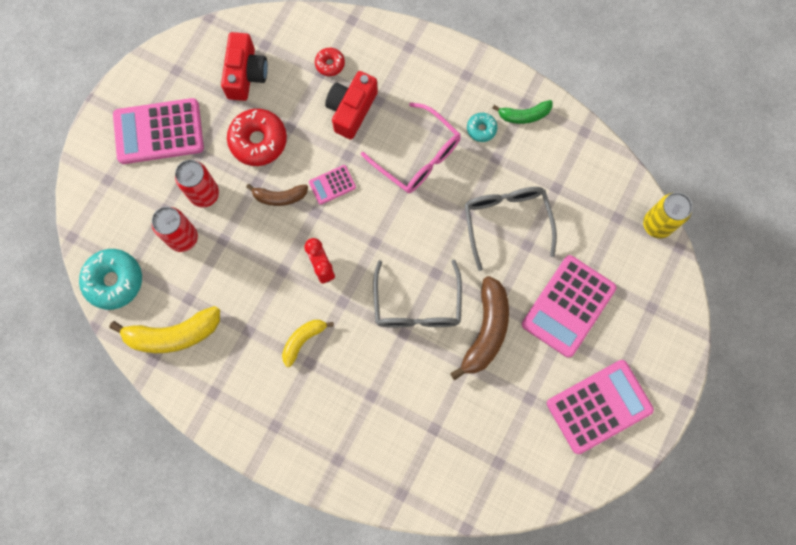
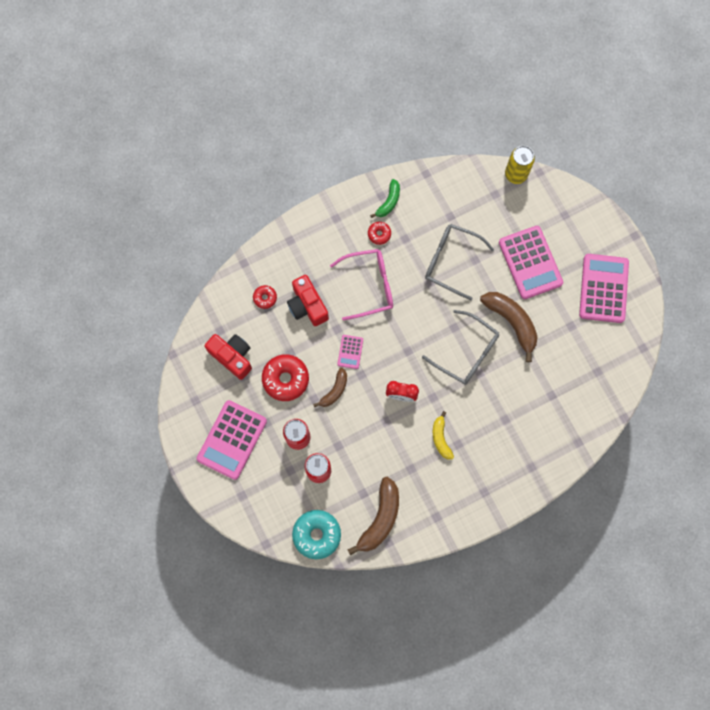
camera: 55 degrees left, 0 degrees up
yellow banana [109,306,220,353] -> brown banana [347,477,399,555]
turquoise donut [467,113,497,142] -> red donut [368,222,391,245]

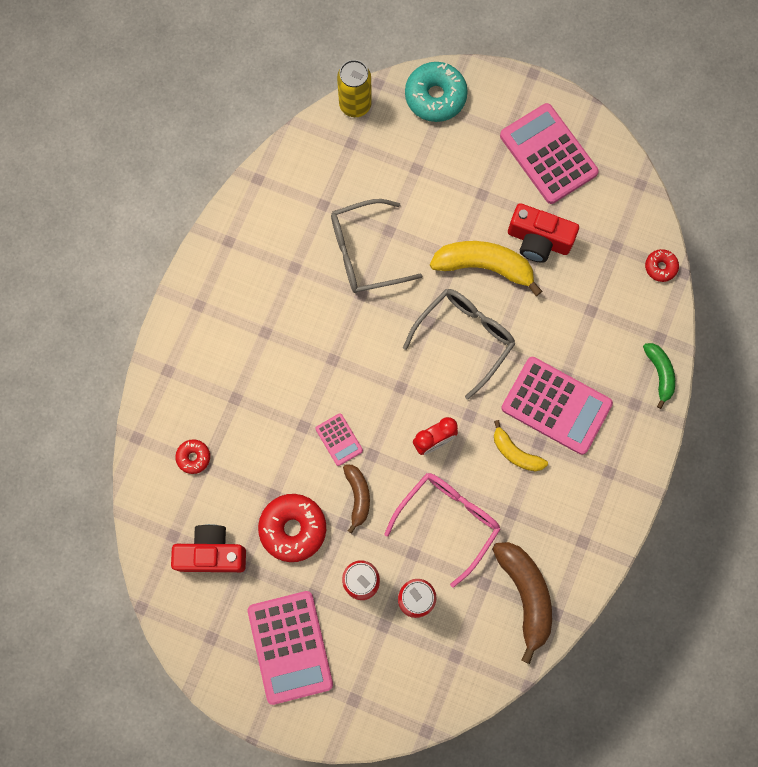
camera: 40 degrees left, 0 degrees up
red camera [287,275,329,326] -> red camera moved to [508,203,579,263]
turquoise donut [292,510,341,559] -> turquoise donut moved to [405,62,468,122]
pink glasses [330,249,393,321] -> pink glasses moved to [384,473,501,588]
red donut [368,222,391,245] -> red donut moved to [645,249,679,282]
green banana [370,179,400,218] -> green banana moved to [643,343,675,409]
grey glasses [422,310,499,385] -> grey glasses turned 45 degrees counterclockwise [403,289,515,400]
brown banana [480,292,538,362] -> yellow banana [430,241,542,296]
pink calculator [499,226,563,299] -> pink calculator moved to [501,357,613,455]

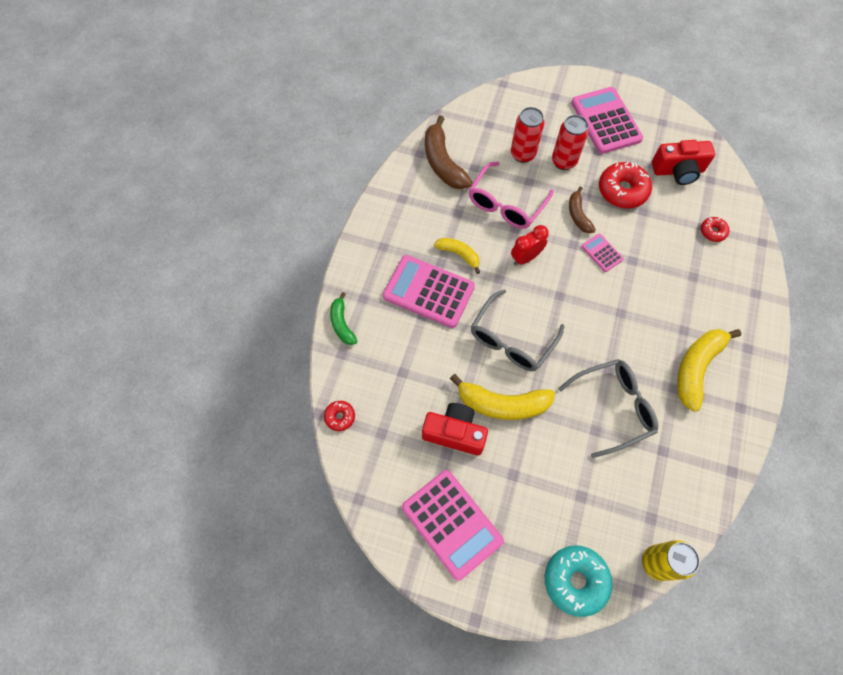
camera: 175 degrees right, 10 degrees down
none -> yellow banana [677,329,741,412]

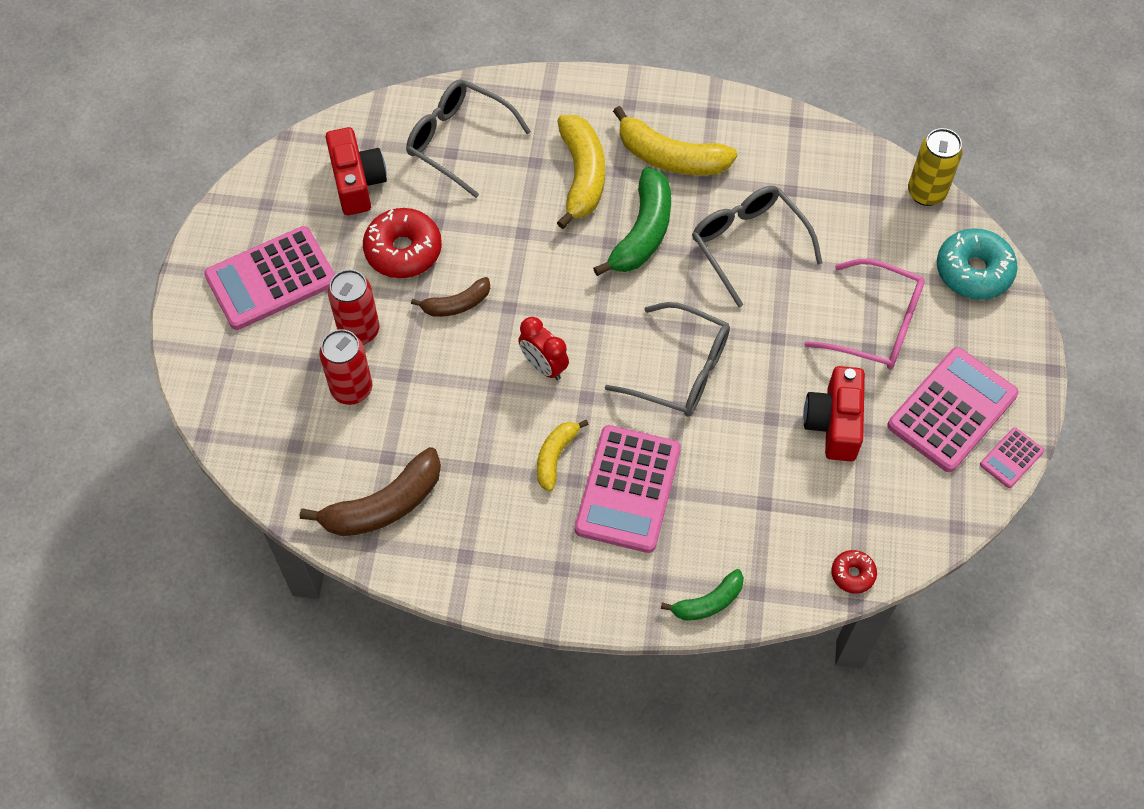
camera: 100 degrees left, 5 degrees down
yellow banana [450,374,555,420] -> yellow banana moved to [557,115,605,229]
pink glasses [469,162,554,229] -> pink glasses moved to [804,259,925,369]
pink calculator [581,234,624,272] -> pink calculator moved to [980,427,1044,488]
red donut [701,217,729,242] -> grey glasses [406,79,531,198]
none -> green banana [593,167,671,276]

